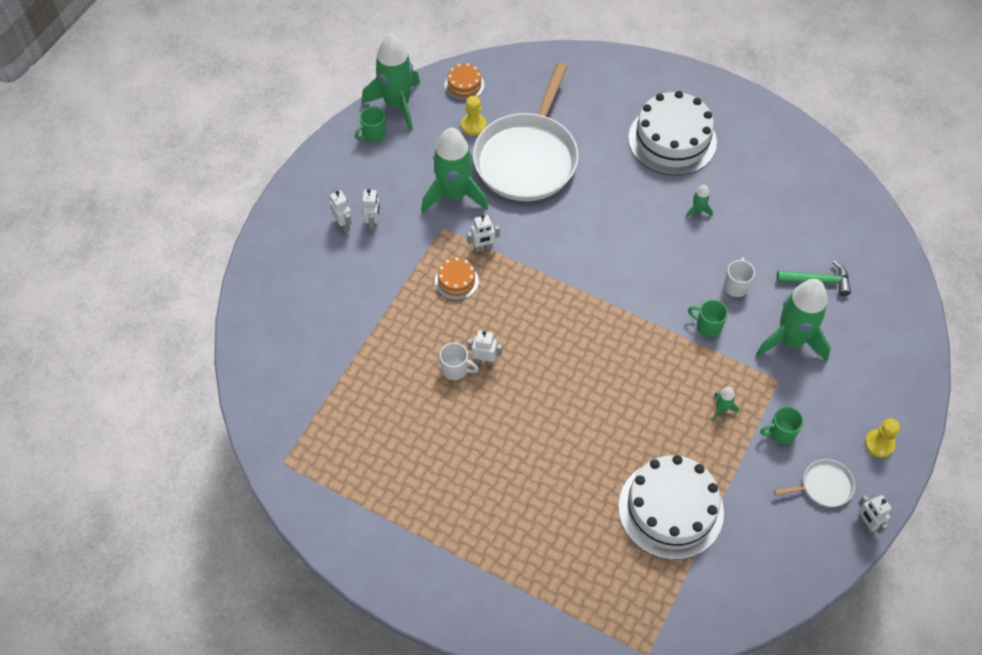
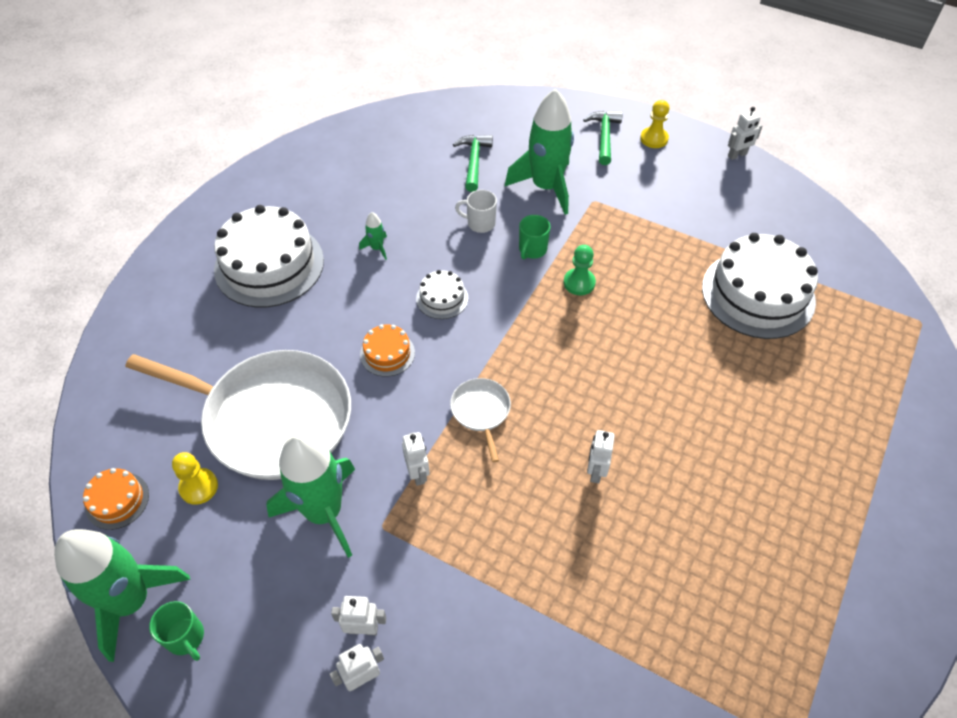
camera: 90 degrees left, 5 degrees down
orange cake [435,257,479,300] -> orange cake moved to [360,324,415,377]
white mug [440,342,479,380] -> none
green rocket [711,387,739,422] -> none
green mug [760,406,804,445] -> none
white pan [774,459,855,507] -> white pan moved to [450,378,511,462]
none -> white cake [416,270,468,319]
none -> green pawn [564,245,596,295]
none -> green hammer [583,111,623,165]

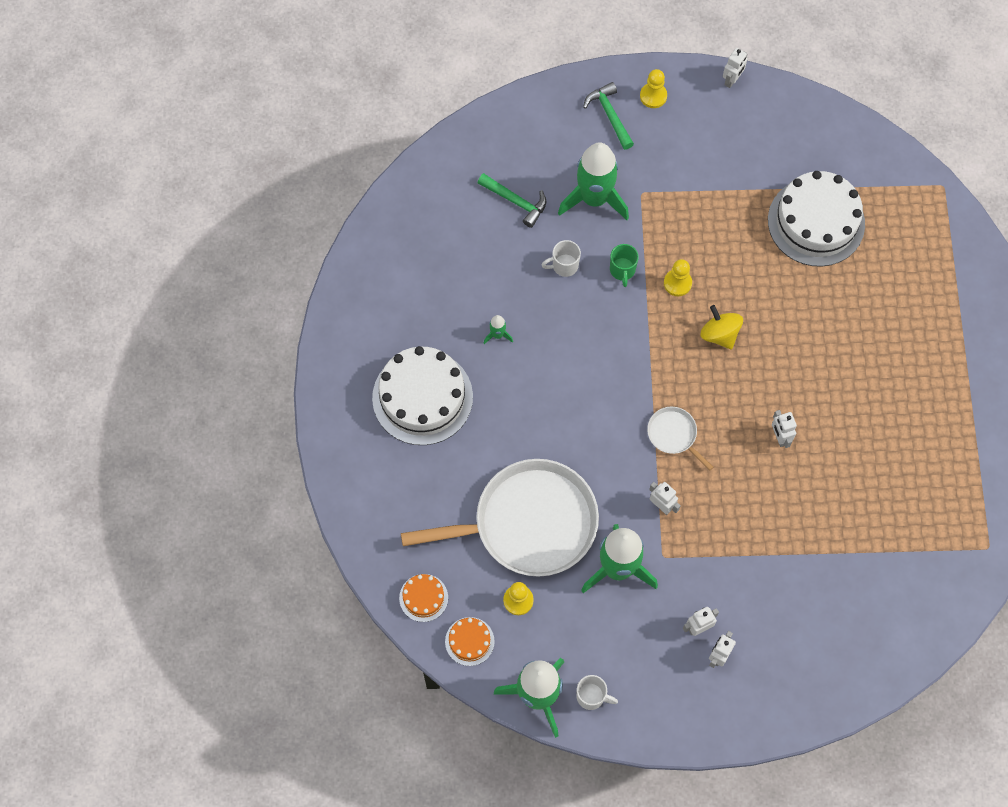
camera: 30 degrees left, 15 degrees up
green mug [149,601,204,661] -> white mug [576,675,618,710]
orange cake [360,324,415,377] -> orange cake moved to [399,574,448,622]
white cake [416,270,468,319] -> none
green hammer [453,135,493,192] -> green hammer turned 150 degrees clockwise [478,173,546,228]
green pawn [564,245,596,295] -> yellow pawn [664,259,692,296]
none -> yellow spinning top [700,305,743,350]

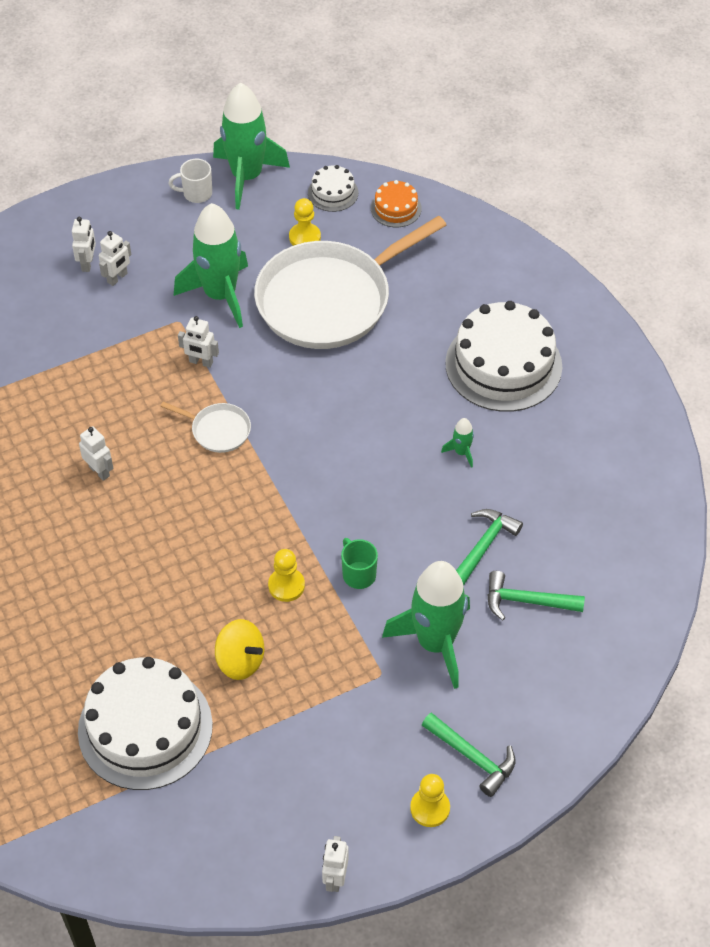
camera: 155 degrees right, 15 degrees down
orange cake [445,617,495,666] -> white cake [308,165,358,212]
white mug [542,240,581,277] -> none
yellow spinning top [700,305,743,350] -> yellow spinning top moved to [215,619,264,680]
none -> green hammer [456,509,523,586]

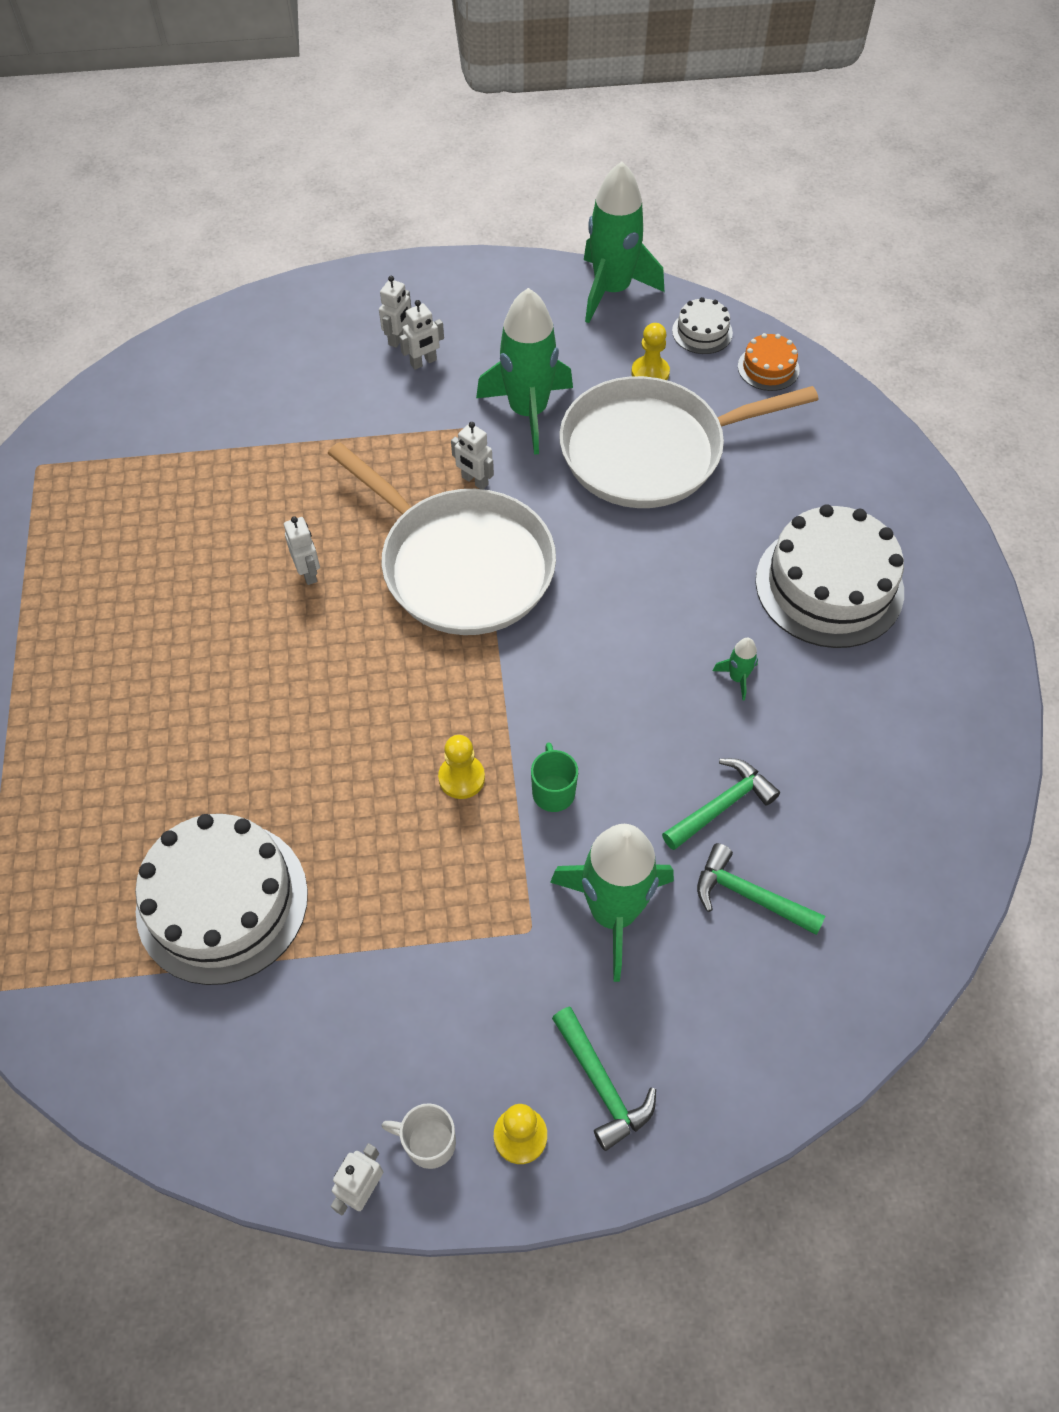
camera: 20 degrees right, 5 degrees up
white pan [160,402,251,453] -> white pan [327,442,556,635], size x2.40
white mug [168,159,212,203] -> white mug moved to [382,1103,456,1169]
yellow spinning top [215,619,264,680] -> none

